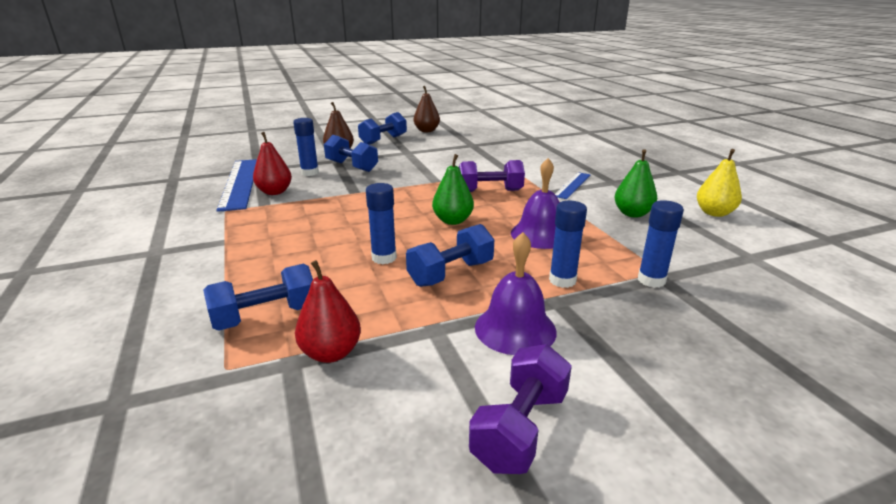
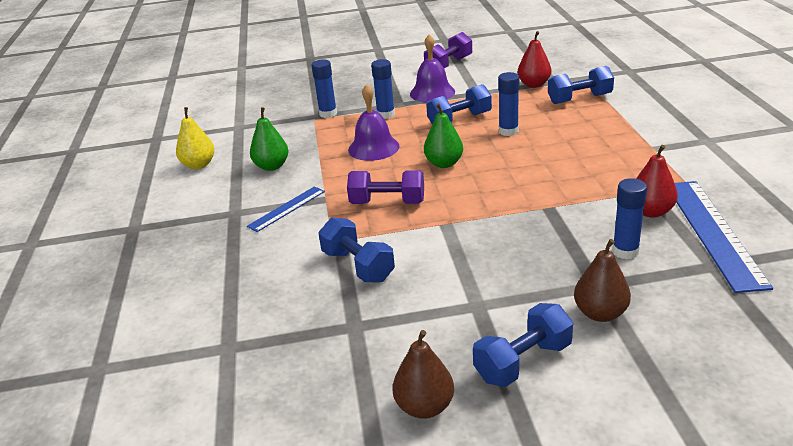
camera: 165 degrees left, 5 degrees up
blue dumbbell [324,135,378,172] -> blue dumbbell moved to [318,217,395,282]

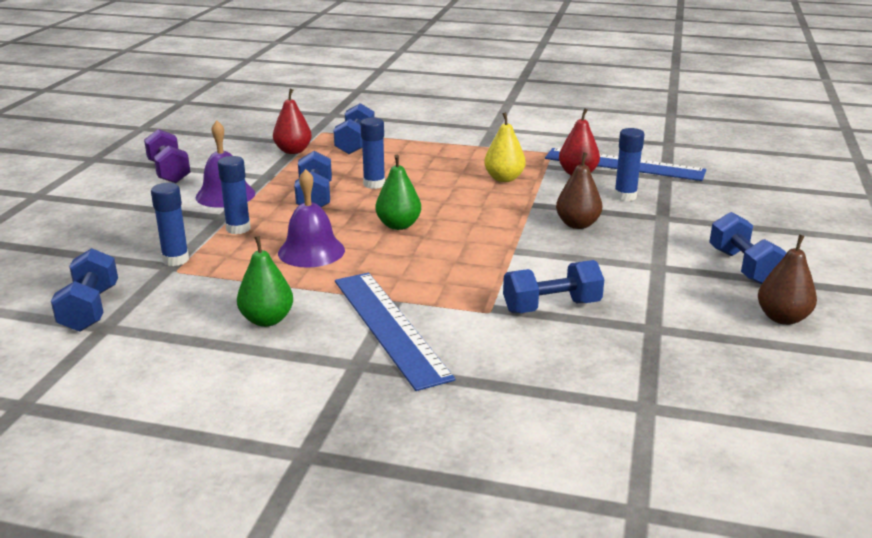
camera: 70 degrees left, 5 degrees down
yellow pear [176,107,214,169] -> yellow pear moved to [484,112,526,182]
blue ruler [247,186,325,232] -> blue ruler [335,273,456,391], size x1.85
purple dumbbell [347,170,424,204] -> none
brown pear [574,239,631,322] -> brown pear moved to [556,152,602,229]
none -> blue dumbbell [51,248,118,332]

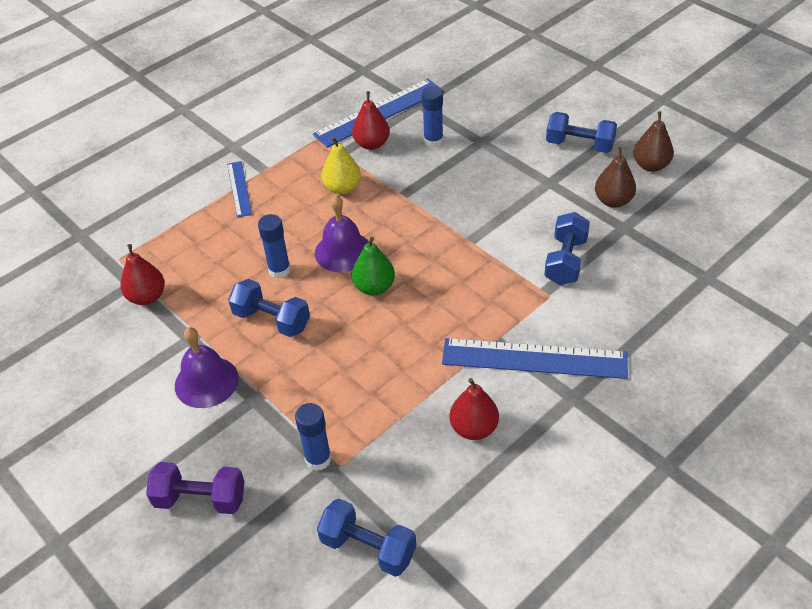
camera: 55 degrees left, 20 degrees up
purple dumbbell [144,129,190,183] -> purple dumbbell moved to [146,462,245,514]
blue glue stick [218,156,251,234] -> none
green pear [237,236,293,327] -> red pear [449,378,499,440]
purple bell [278,169,345,268] -> purple bell moved to [315,195,369,273]
blue dumbbell [333,103,375,154] -> none
brown pear [556,152,602,229] -> brown pear moved to [595,147,636,208]
none -> blue ruler [227,161,252,218]

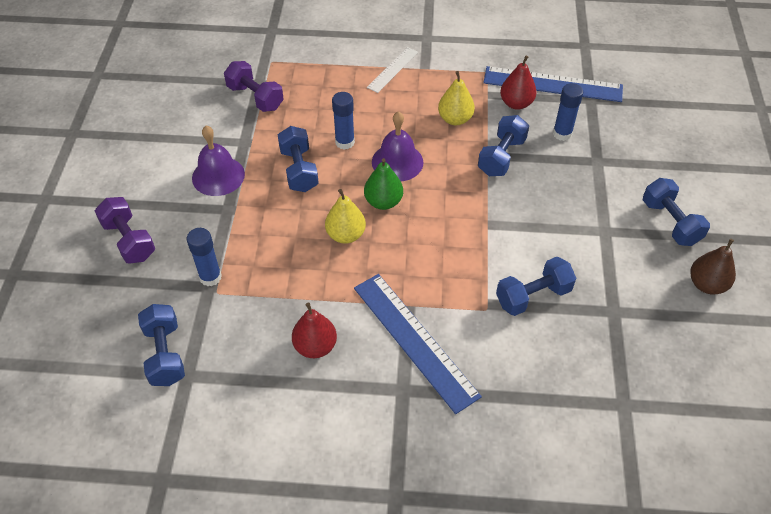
camera: 45 degrees right, 5 degrees up
red pear [120,244,165,305] -> purple dumbbell [224,61,284,112]
blue ruler [227,161,252,218] -> white ruler [367,47,418,93]
brown pear [595,147,636,208] -> none
none -> yellow pear [325,189,366,244]
none -> blue dumbbell [478,115,529,176]

